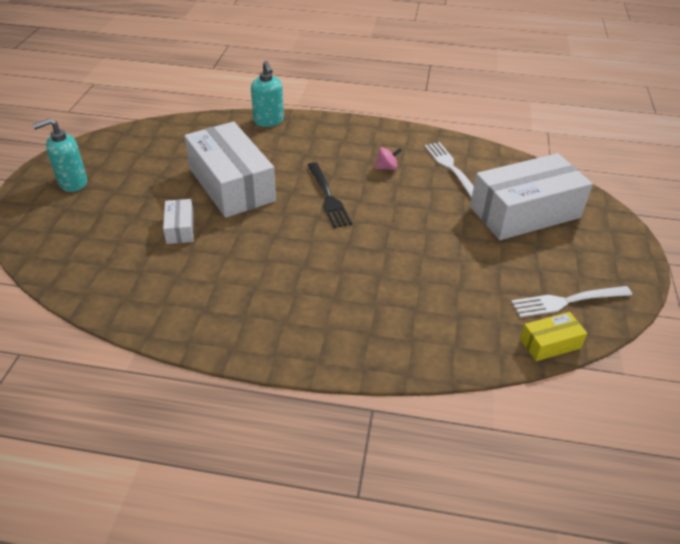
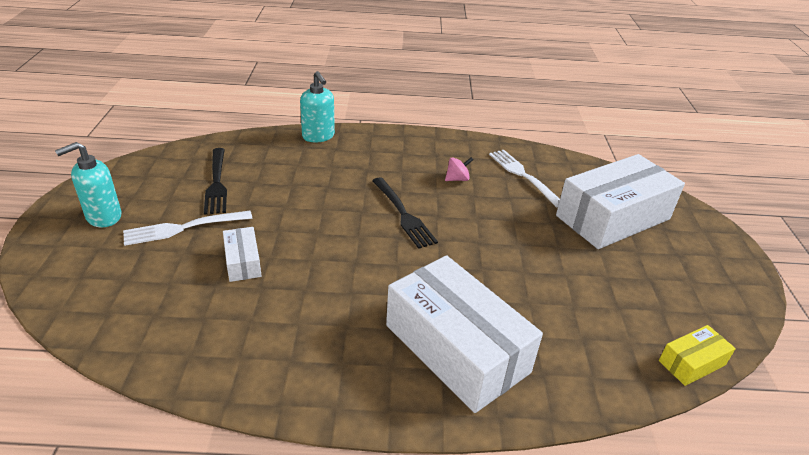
camera: 10 degrees left, 5 degrees down
white box [184,121,276,218] -> white box moved to [386,255,543,413]
white fork [511,286,632,318] -> white fork moved to [123,211,252,246]
none -> black fork [204,148,227,214]

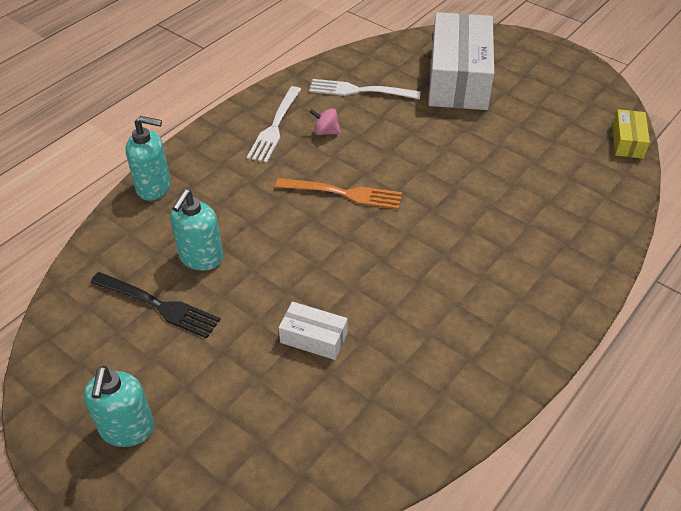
camera: 50 degrees left, 10 degrees up
white fork [123,211,252,246] -> white fork moved to [247,86,301,163]
black fork [372,177,438,249] -> orange fork [275,178,402,209]
white box [386,255,543,413] -> none
pink spinning top [445,157,473,181] -> pink spinning top turned 90 degrees counterclockwise [310,108,341,135]
none -> turquoise soap dispenser [170,189,223,271]

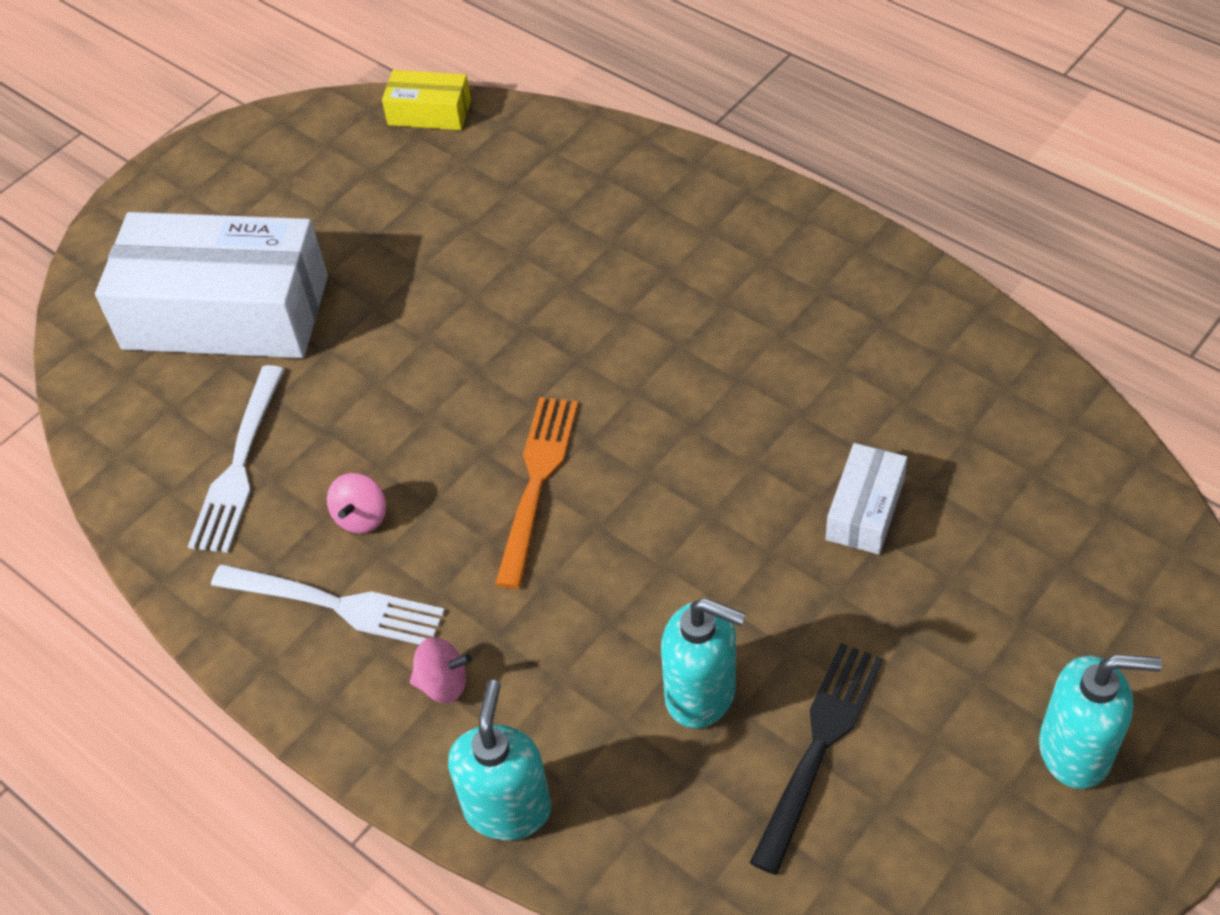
camera: 85 degrees left, 5 degrees up
none -> pink spinning top [410,637,472,703]

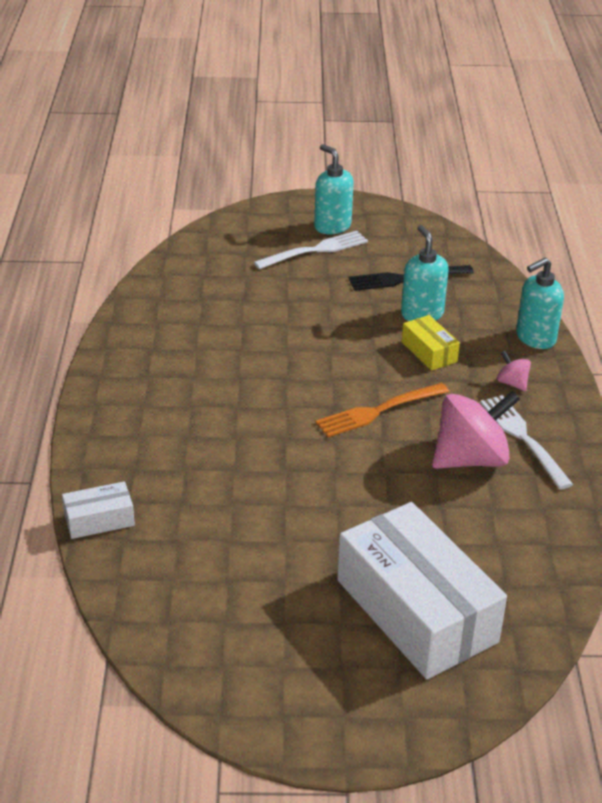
camera: 135 degrees left, 15 degrees down
white fork [188,365,285,553] -> white fork moved to [254,231,368,269]
pink spinning top [327,473,386,534] -> pink spinning top [432,390,520,469], size x2.22
yellow box [382,70,471,130] -> yellow box moved to [402,315,460,371]
white box [826,443,907,554] -> white box moved to [62,481,135,539]

